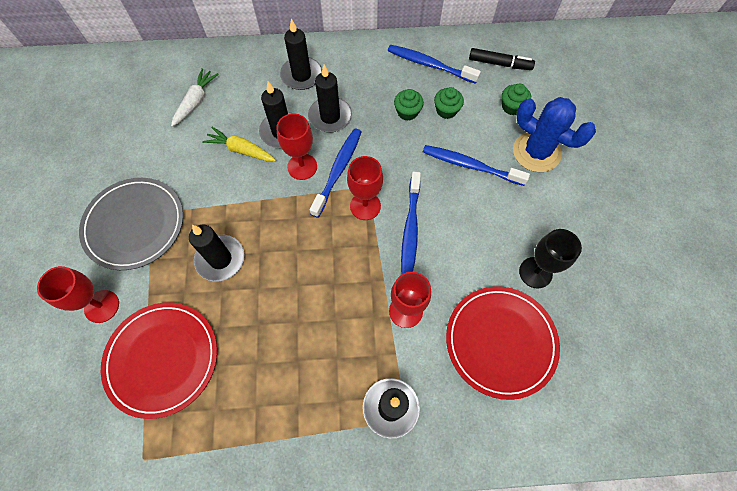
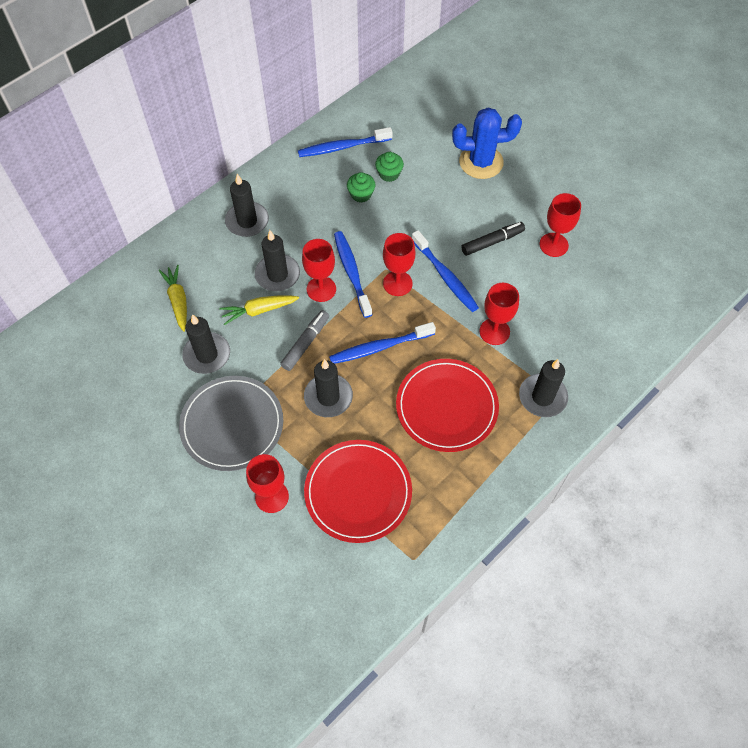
camera: 40 degrees left, 5 degrees down
white carrot [171,68,219,127] -> yellow carrot [159,265,187,332]
black candle [308,65,352,133] -> black candle moved to [182,314,230,374]
blue toothbrush [423,145,530,186] -> blue toothbrush moved to [329,322,436,364]
red plate [446,286,560,400] -> red plate moved to [396,359,499,452]
black marker [469,48,535,70] -> black marker moved to [461,222,525,256]
green cupcake [502,84,531,115] -> none
black goblet [519,229,582,289] -> red goblet [539,193,581,257]
none -> grey marker [280,310,329,371]

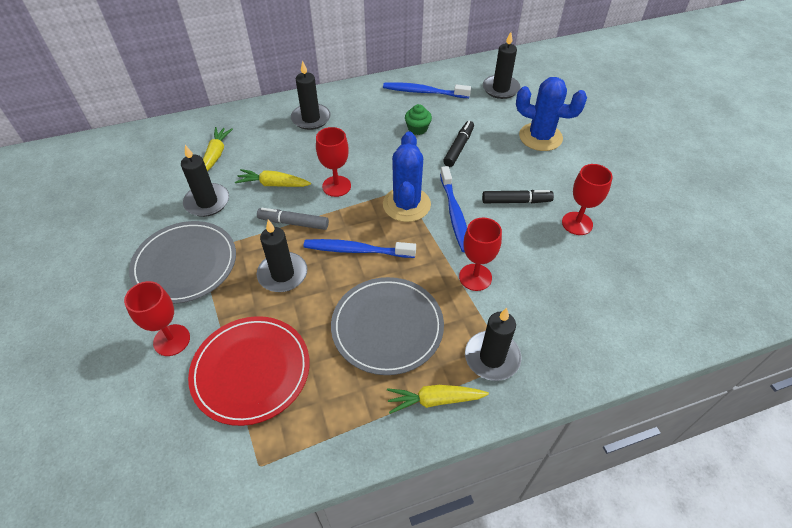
camera: 25 degrees right, 10 degrees down
black candle [255,230,300,291] -> black candle moved to [483,32,521,99]
grey marker [280,310,329,371] -> grey marker turned 135 degrees counterclockwise [257,208,329,230]
blue toothbrush [334,231,372,318] -> none
green cupcake [375,152,404,182] -> none
red goblet [383,233,415,296] -> blue cactus [383,132,431,222]
red plate [396,359,499,452] -> grey plate [331,277,444,375]
none -> yellow carrot [387,385,489,414]
none -> black marker [443,121,474,167]

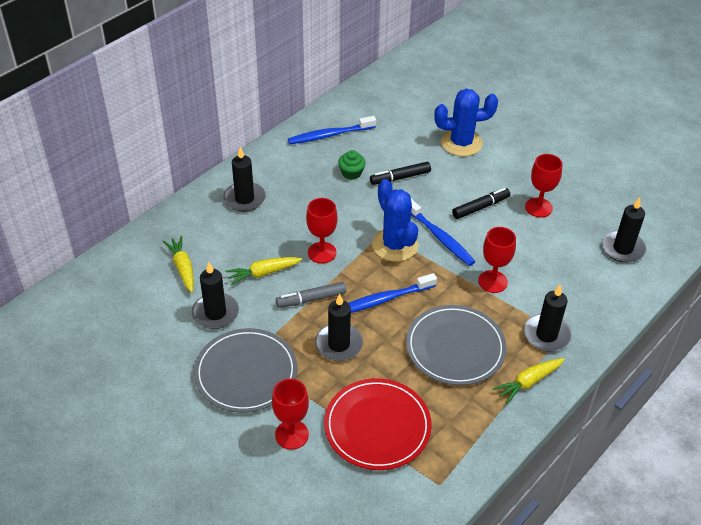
camera: 30 degrees left, 5 degrees down
black marker [443,121,474,167] -> black marker turned 105 degrees counterclockwise [370,162,431,185]
black candle [483,32,521,99] -> black candle moved to [602,197,646,263]

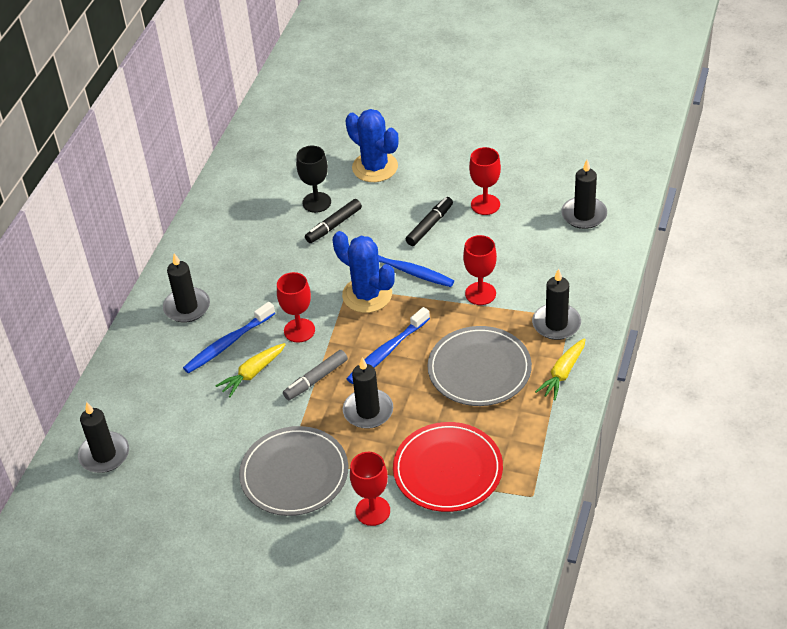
camera: 20 degrees left, 0 degrees up
yellow carrot [163,236,194,293] -> none
black candle [192,262,239,329] -> black candle moved to [78,402,129,473]
blue toothbrush [288,116,376,144] -> blue toothbrush moved to [183,302,275,373]
green cupcake [338,150,366,180] -> none
blue cactus [434,89,498,156] -> blue cactus turned 75 degrees clockwise [345,109,399,182]
none -> black goblet [296,146,331,213]

